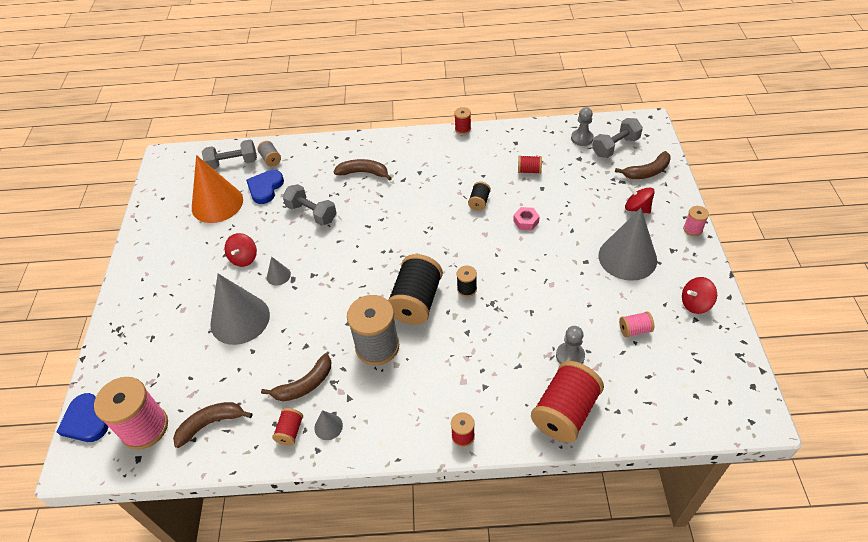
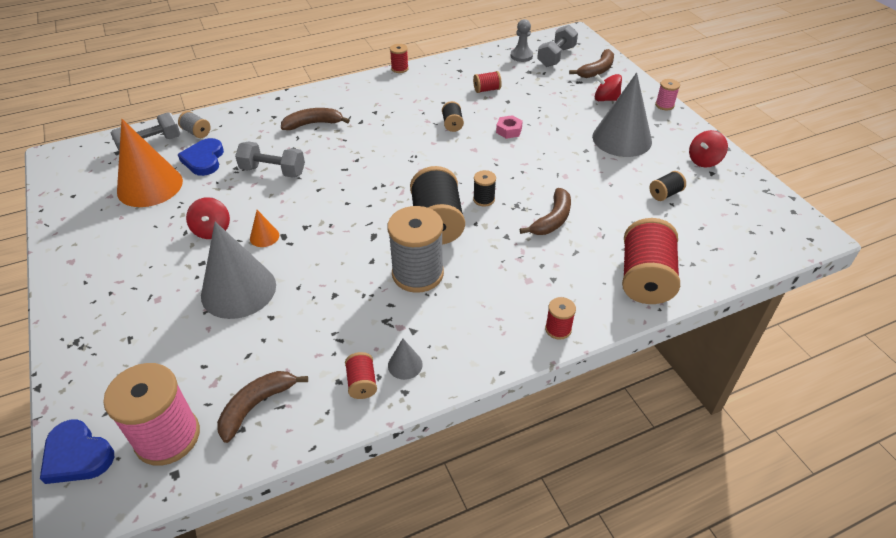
camera: 25 degrees left, 5 degrees down
brown banana [261,353,331,401] -> brown banana moved to [520,188,571,235]
grey cone [267,256,291,286] -> orange cone [250,210,279,247]
grey pawn [556,326,585,364] -> none
pink spool [619,311,654,338] -> black spool [649,171,686,201]

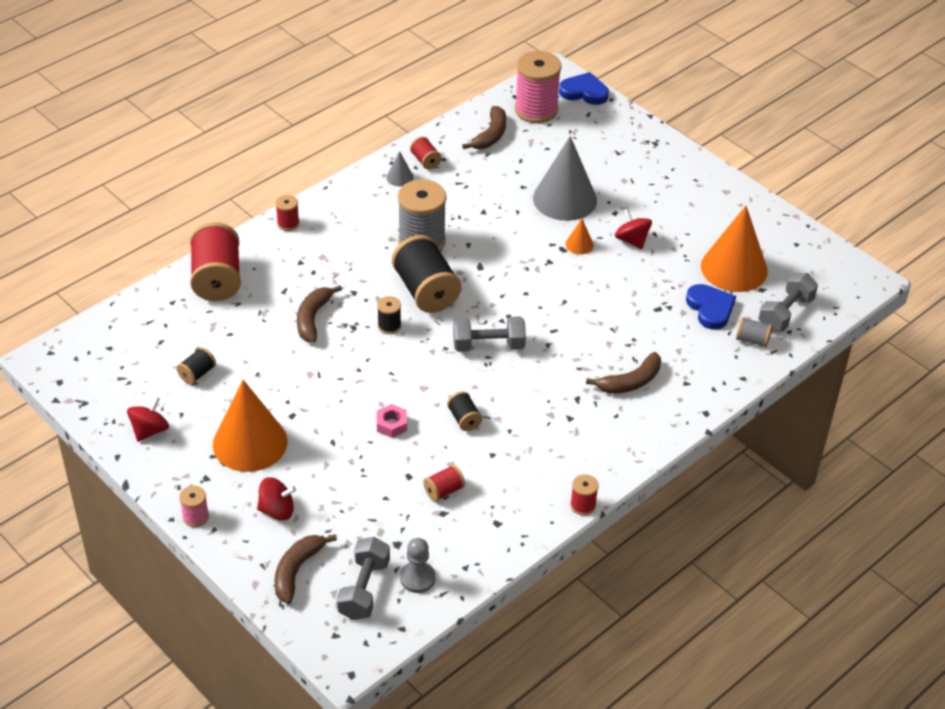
camera: 160 degrees right, 0 degrees up
grey dumbbell [235,142,305,178] -> grey dumbbell moved to [453,316,526,352]
grey cone [592,73,652,157] -> orange cone [213,380,287,472]

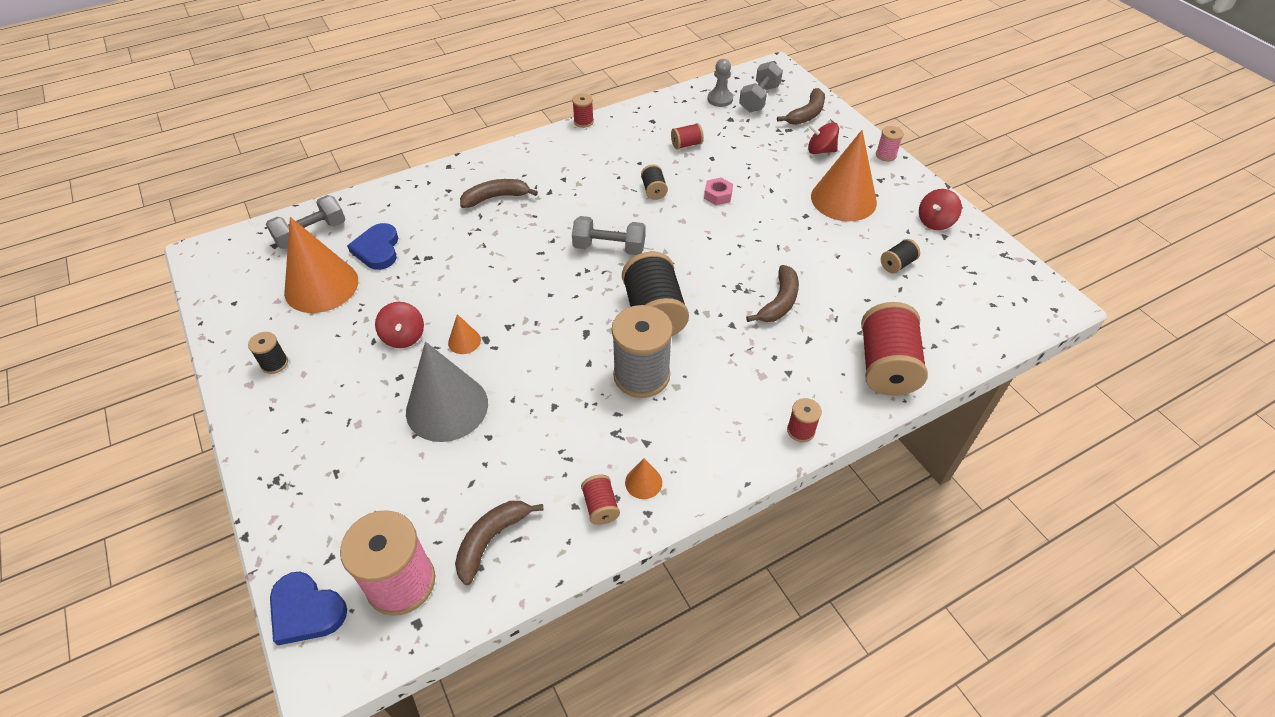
camera: 165 degrees left, 5 degrees up
black spool [377,296,401,334] -> black spool moved to [248,332,288,374]
grey cone [386,151,414,186] -> orange cone [625,458,662,499]
grey spool [736,317,773,347] -> none

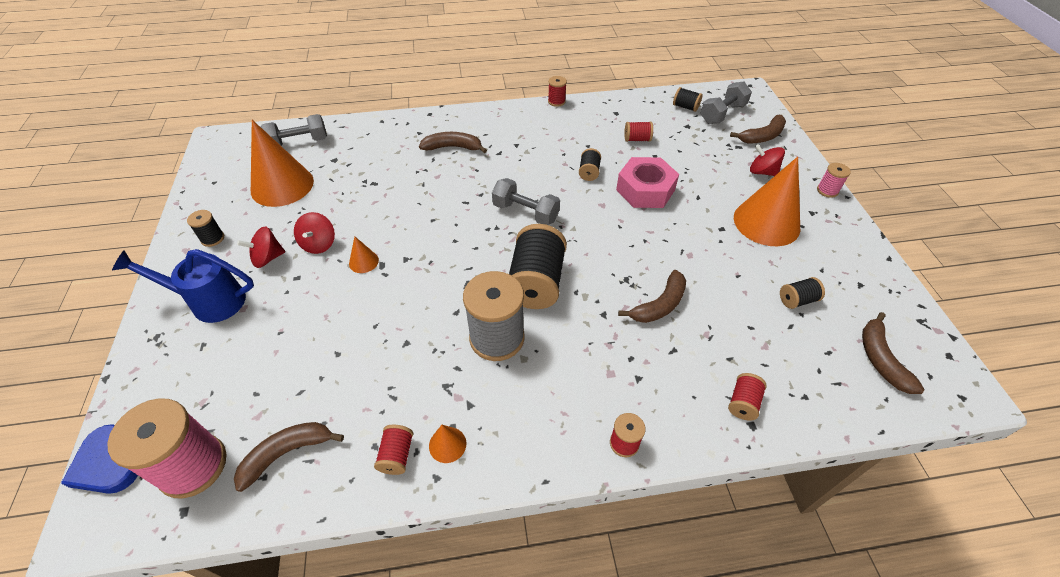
camera: 20 degrees right, 0 degrees up
blue heart [347,223,398,270] -> none
grey cone [406,342,488,442] -> none
pink nut [704,177,733,205] -> pink nut [616,157,679,208], size x2.04
grey pawn [707,59,733,107] -> black spool [673,87,703,112]
red spool [861,302,928,396] -> red spool [728,373,767,421], size x0.47
red spinning top [919,189,962,230] -> red spinning top moved to [237,226,285,268]
none -> blue watering can [112,249,254,323]
none -> brown banana [862,312,924,394]

